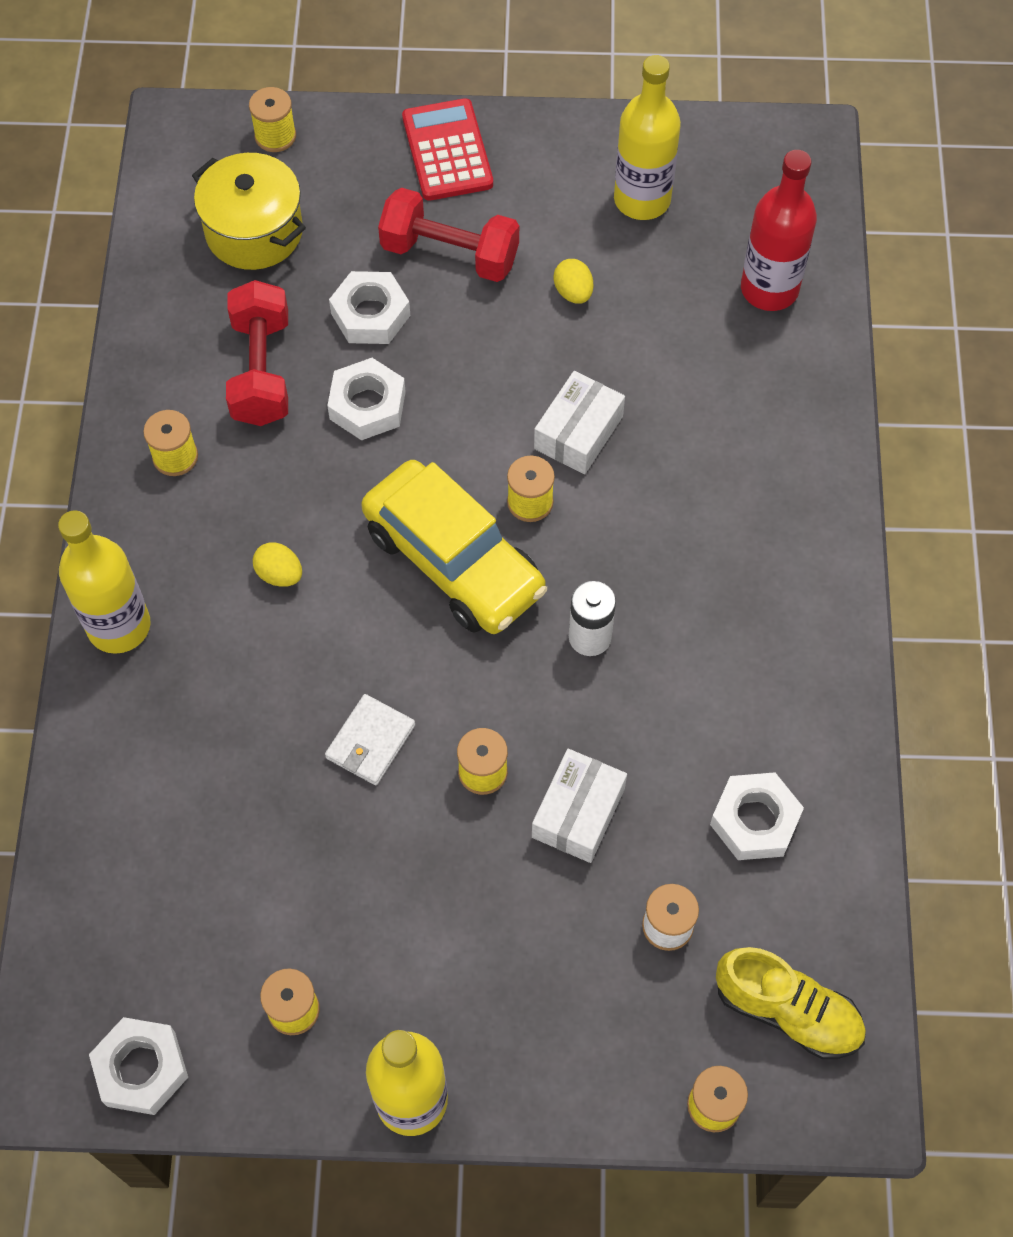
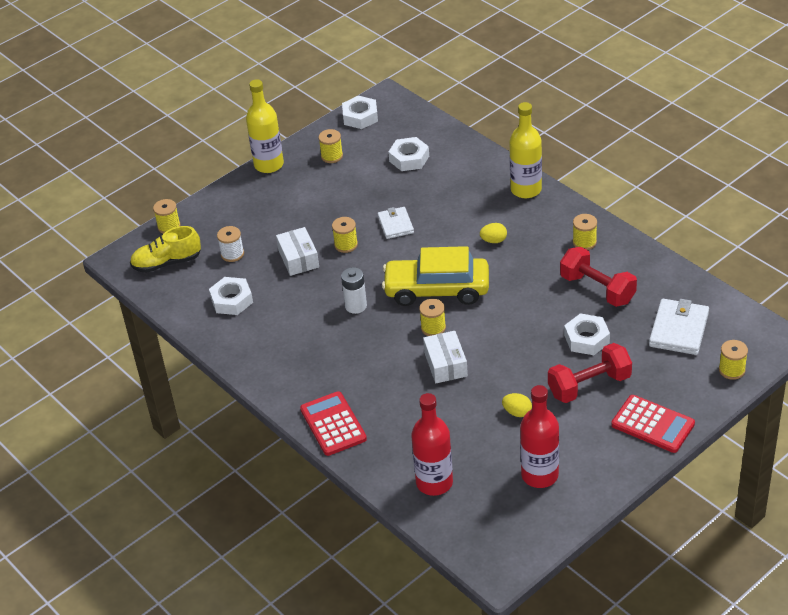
camera: 140 degrees right, 20 degrees down
yellow pot [192,153,306,270] -> white wallet [649,299,709,355]
white nut [327,358,406,440] -> white nut moved to [388,137,429,171]
yellow bottle [614,55,681,220] -> red bottle [520,385,559,488]
none -> red calculator [300,391,367,456]

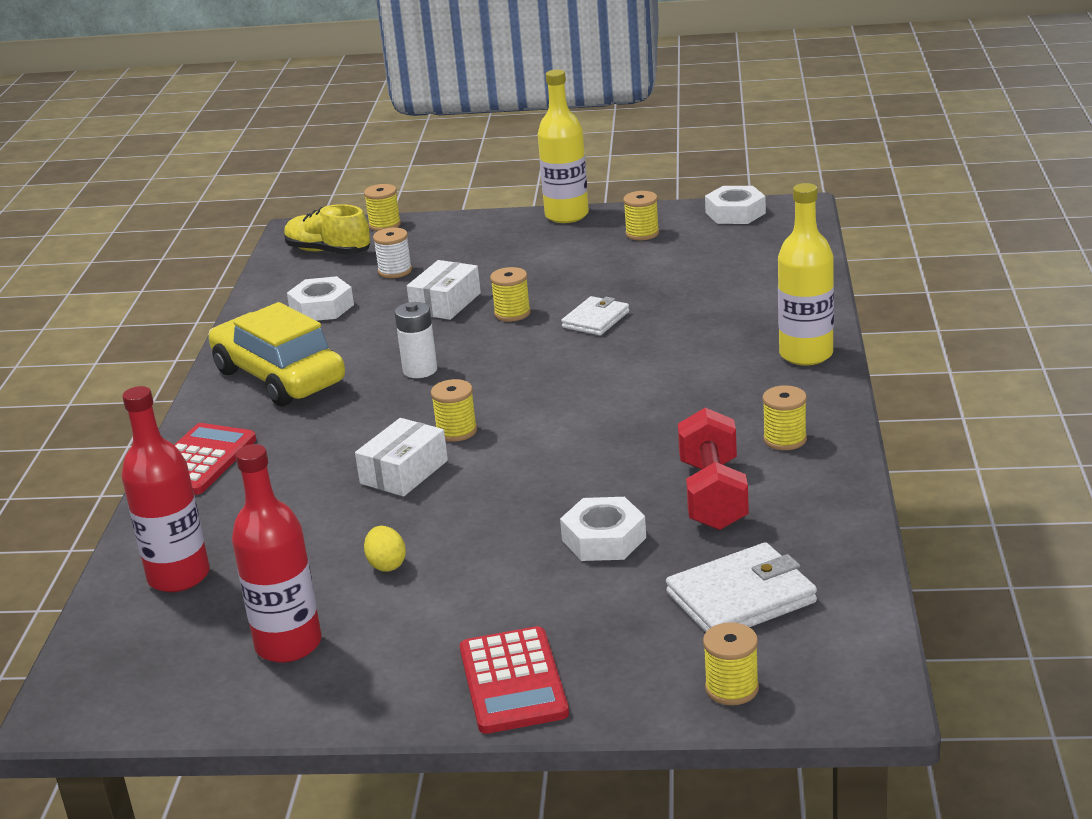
camera: 45 degrees right, 15 degrees down
yellow car [382,246,489,306] -> yellow car moved to [208,302,345,406]
white nut [388,137,429,171] -> none
yellow egg [480,223,507,243] -> none
red dumbbell [548,343,632,403] -> none

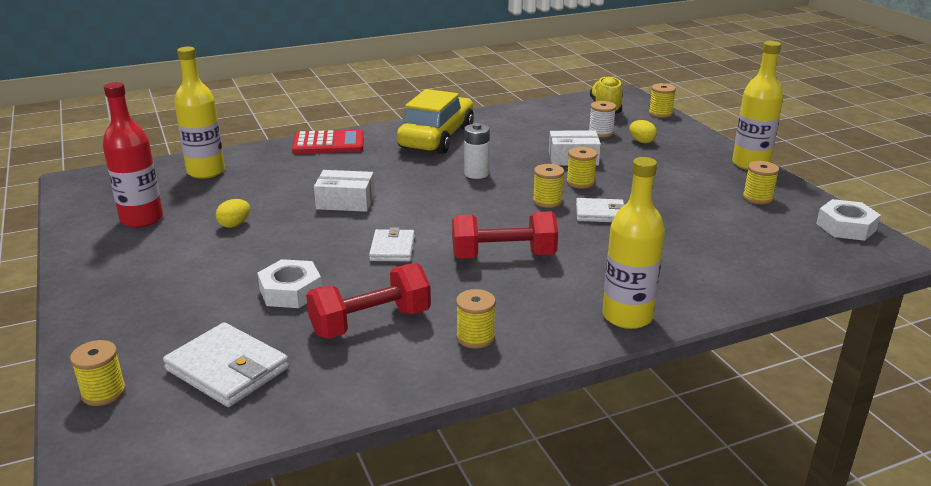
camera: 60 degrees right, 0 degrees up
red bottle [121,386,210,592] -> yellow bottle [174,47,225,179]
white nut [287,276,354,321] -> none
yellow spool [431,379,477,442] -> yellow spool moved to [533,164,564,208]
red calculator [460,626,569,734] -> none
none -> white wallet [369,227,415,262]
none -> red dumbbell [452,211,558,259]
none -> yellow egg [629,120,657,143]

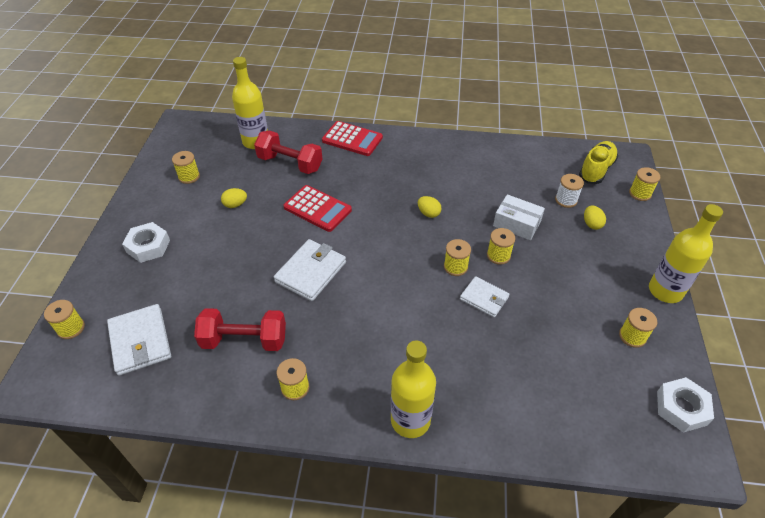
camera: 30 degrees right, 20 degrees up
red bottle [103,82,163,228] -> yellow spool [172,151,200,184]
white nut [257,259,322,308] -> white nut moved to [122,222,170,263]
white box [314,170,375,212] -> red calculator [284,185,352,232]
white wallet [369,227,415,262] -> white wallet [274,239,346,301], size x1.55
yellow car [397,89,474,154] -> none
red dumbbell [452,211,558,259] -> red dumbbell moved to [254,131,322,174]
white battery [464,123,490,179] -> yellow egg [418,196,441,218]

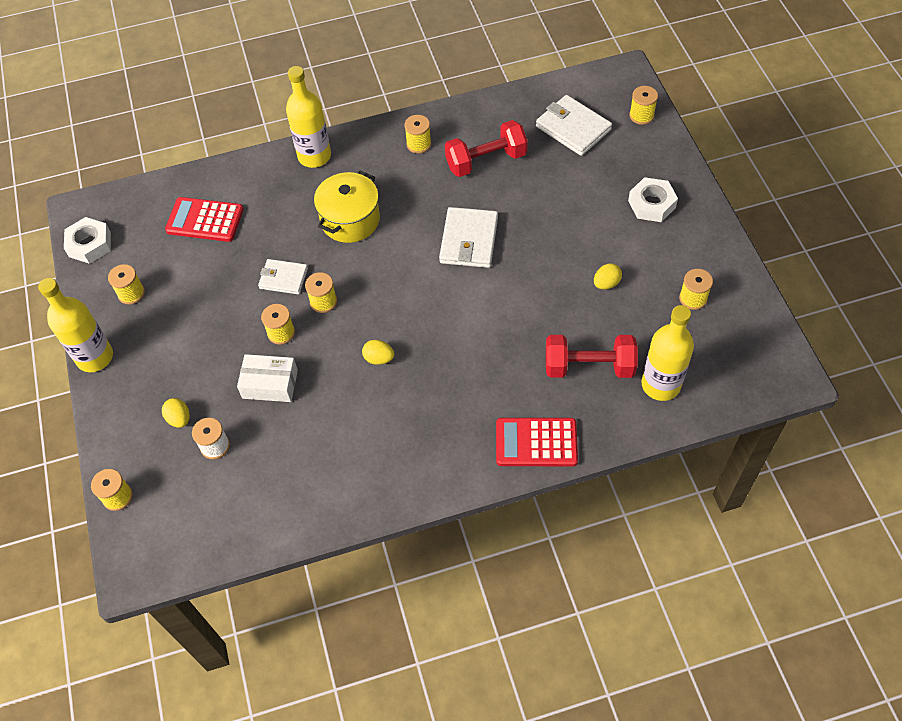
camera: 160 degrees right, 10 degrees up
red calculator [284,185,352,232] -> red calculator moved to [165,197,244,242]
yellow shoe [579,141,618,184] -> none
none -> yellow pot [314,171,380,243]

